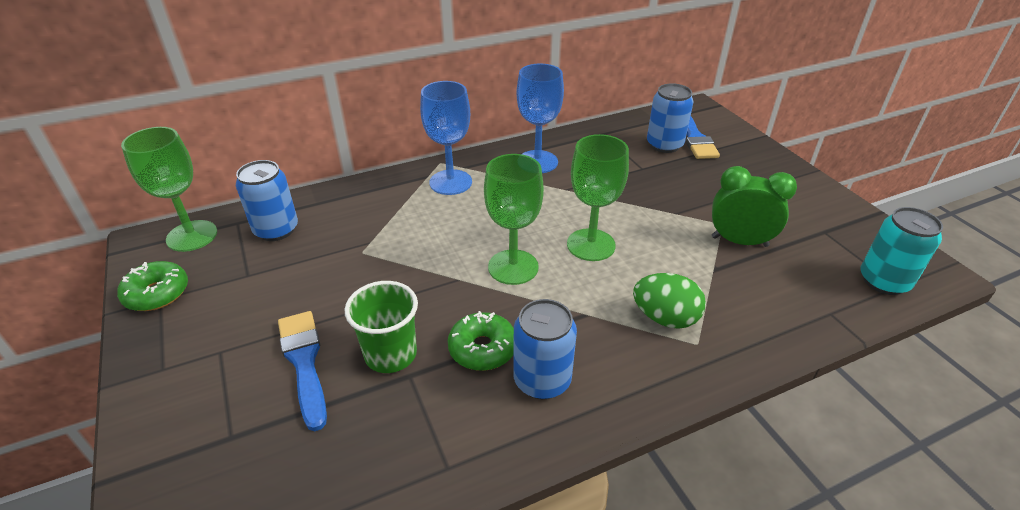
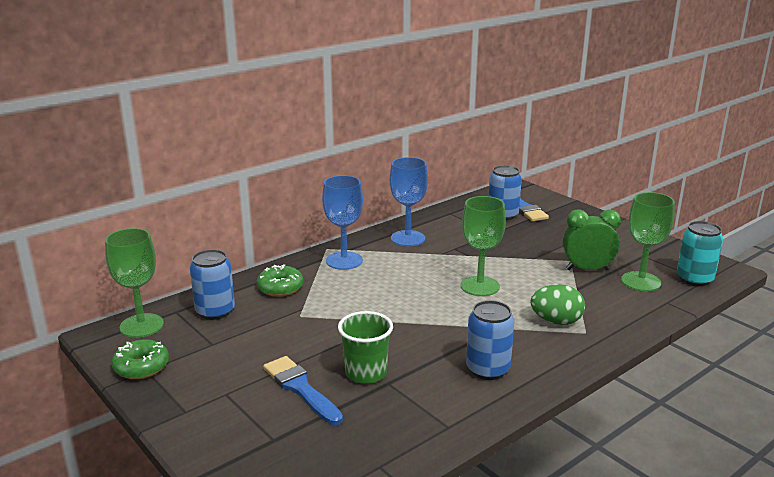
camera: 15 degrees left, 15 degrees down
green donut [448,311,514,371] -> green donut moved to [257,264,304,297]
green goblet [484,154,544,285] -> green goblet moved to [621,192,675,291]

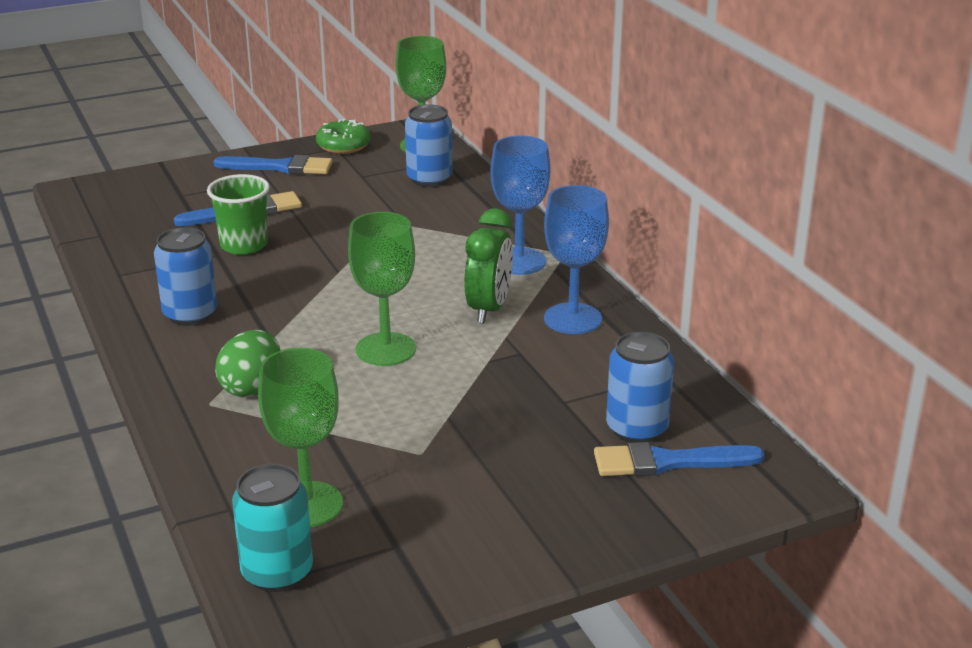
camera: 105 degrees right, 5 degrees up
green donut [257,264,304,297] -> none
green clock [563,209,621,270] -> green clock moved to [464,208,513,323]
none -> blue brush [213,155,333,174]

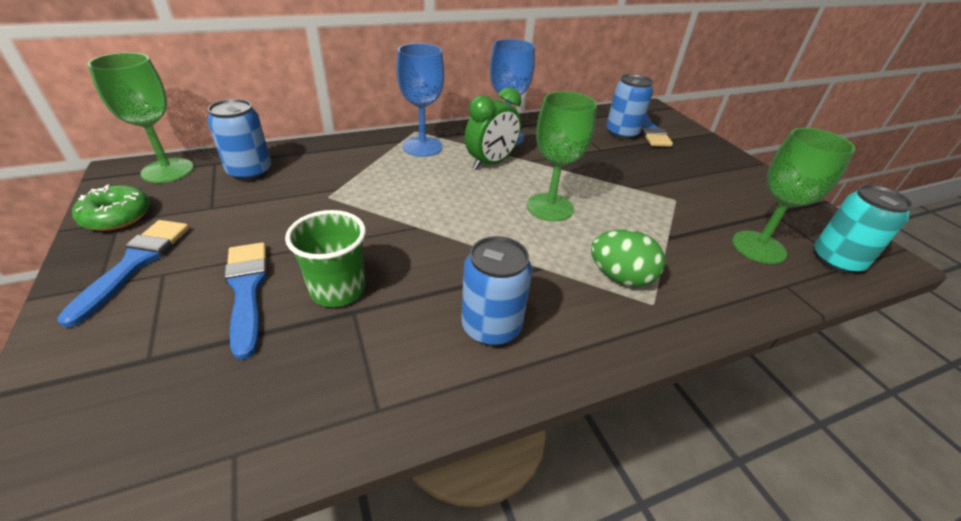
camera: 90 degrees left, 10 degrees up
green clock [464,208,513,323] -> green clock turned 120 degrees clockwise [465,87,521,170]

